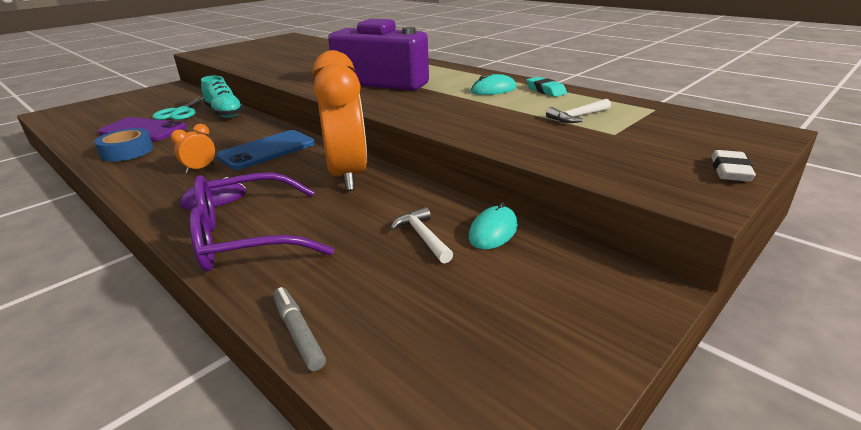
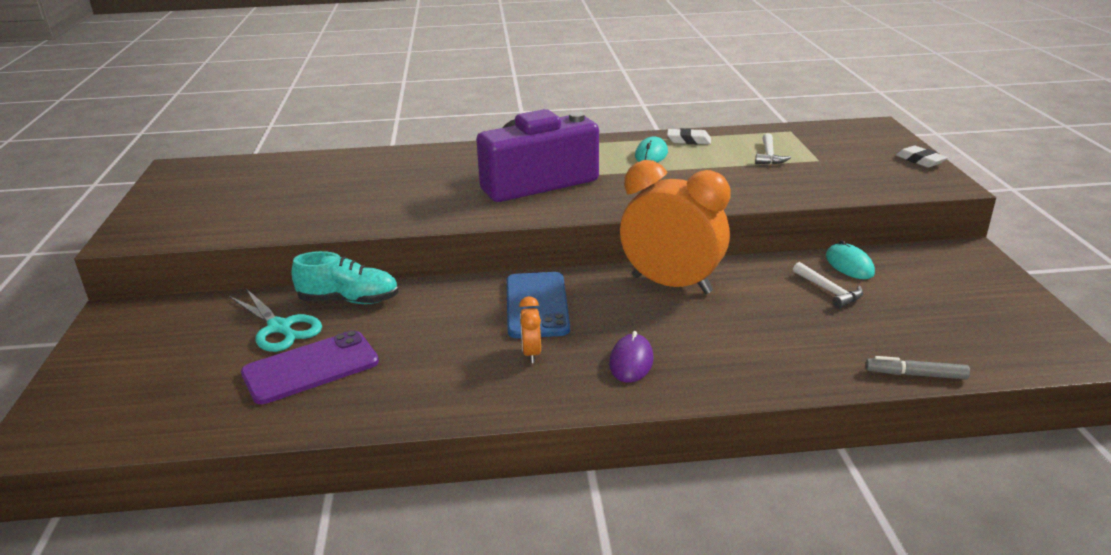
camera: 50 degrees left, 0 degrees up
blue tape [94,128,153,162] -> none
purple glasses [190,173,334,272] -> none
white hammer [390,207,453,264] -> white hammer turned 135 degrees counterclockwise [793,262,863,309]
turquoise eraser [526,77,567,97] -> white eraser [667,128,711,144]

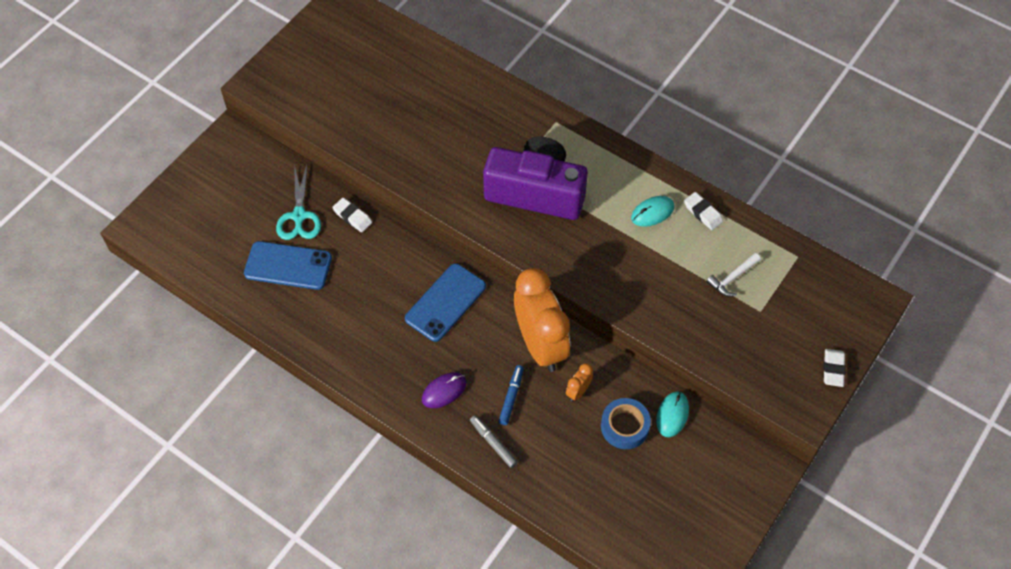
camera: 40 degrees right, 30 degrees up
purple phone [241,330,379,404] -> blue phone [244,241,332,290]
turquoise shoe [291,251,399,304] -> white eraser [332,198,372,232]
orange clock [519,296,541,363] -> orange clock moved to [566,363,593,402]
white hammer [793,262,863,309] -> blue tape [601,398,651,449]
grey marker [866,356,970,379] -> grey marker moved to [470,415,518,468]
none -> blue marker [499,365,524,425]

